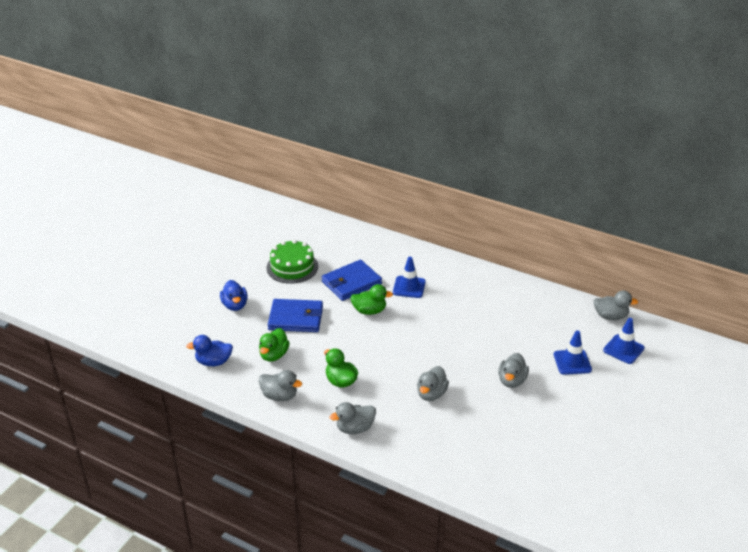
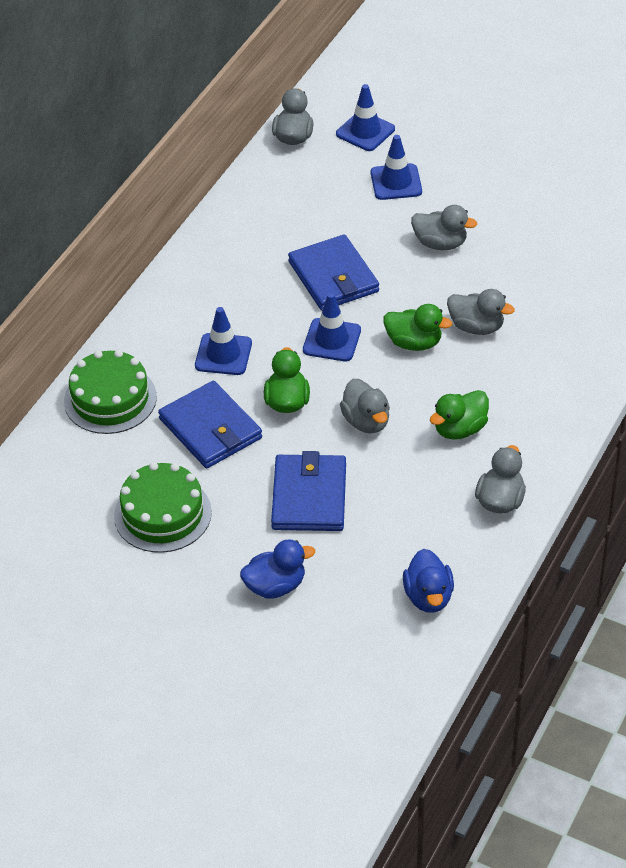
camera: 90 degrees left, 10 degrees up
green duck [259,328,290,362] -> green duck moved to [383,304,452,351]
grey duck [330,402,376,434] -> grey duck moved to [340,379,390,433]
none -> green cake [64,350,157,434]
none -> blue wallet [288,234,379,311]
none -> blue traffic cone [303,293,361,361]

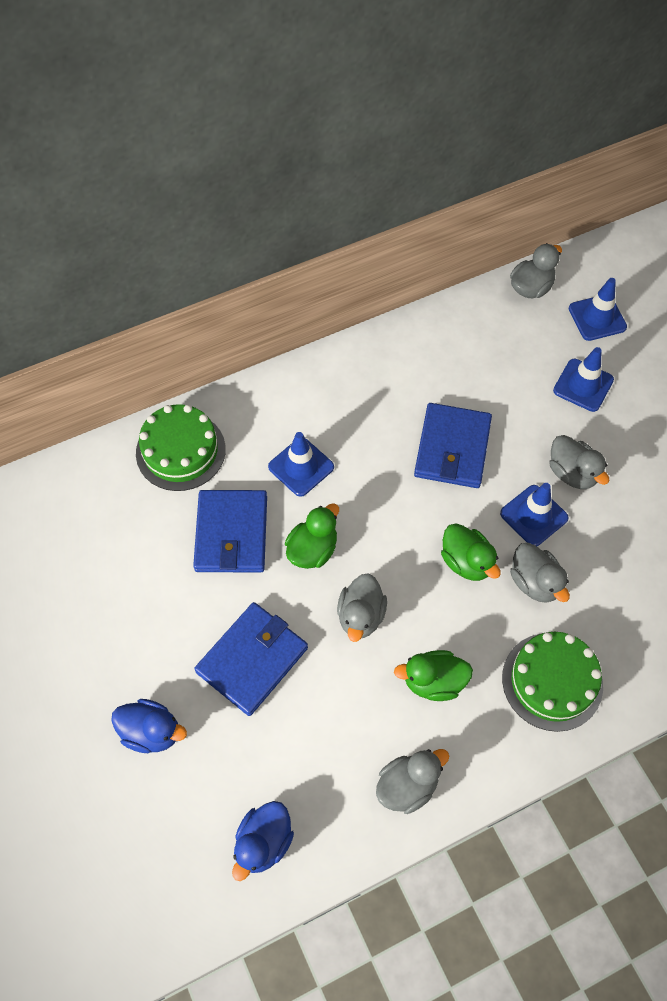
camera: 35 degrees right, 15 degrees up
green cake [114,462,212,553] -> green cake moved to [502,632,603,732]
blue traffic cone [303,293,361,361] -> blue traffic cone moved to [500,483,569,546]

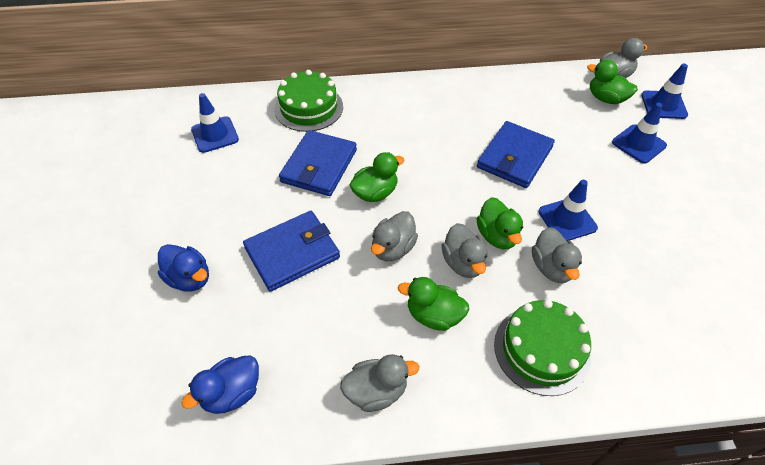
camera: 20 degrees right, 10 degrees down
blue traffic cone [268,432,334,497] -> blue traffic cone moved to [191,93,239,153]
grey duck [549,435,609,489] -> grey duck moved to [442,223,487,278]
none -> green duck [587,60,638,104]

